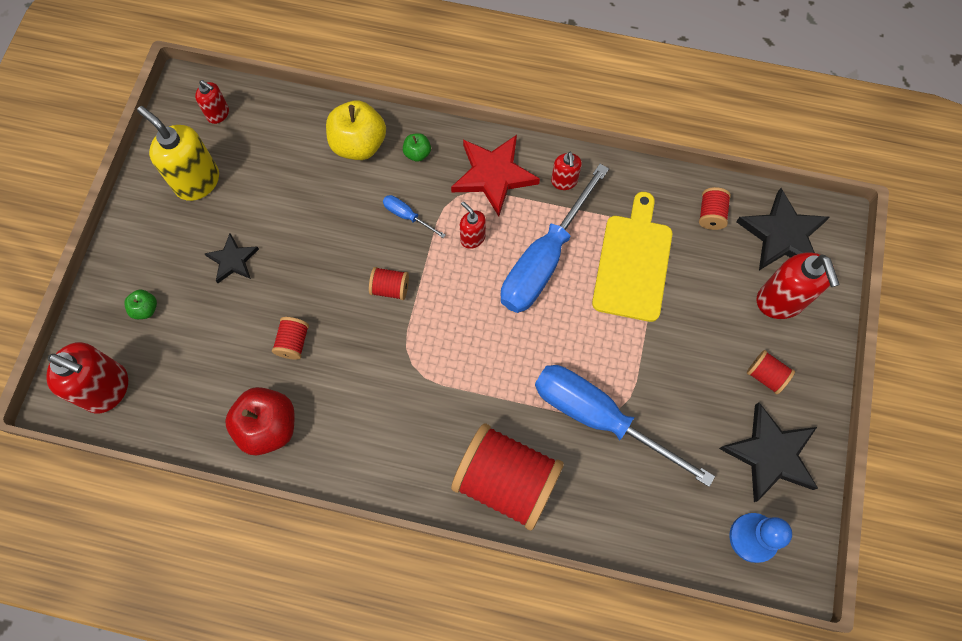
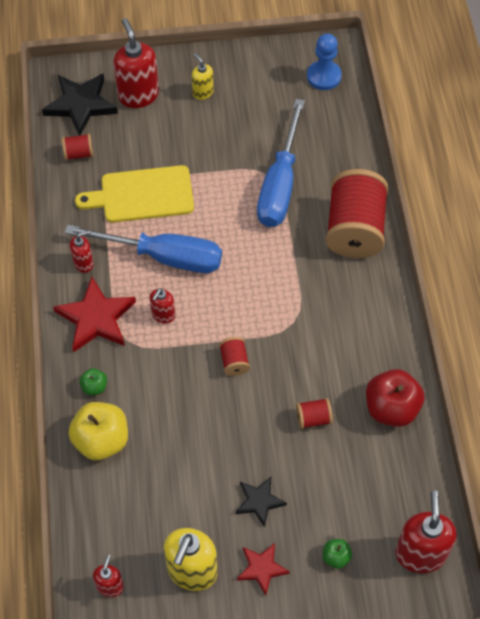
camera: 110 degrees left, 10 degrees down
blue screwdriver [383,195,445,238] -> none
black star [719,402,818,502] -> none
red spool [747,350,795,394] -> yellow soap dispenser [192,53,214,100]
red soap dispenser [757,252,840,319] -> red soap dispenser turned 75 degrees counterclockwise [113,18,159,108]
none -> red star [237,543,290,595]

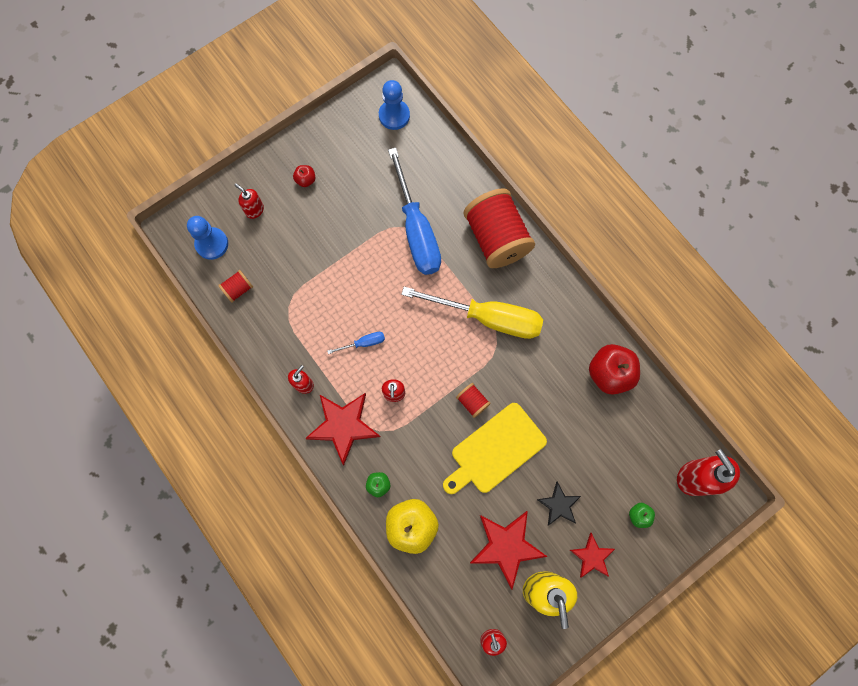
camera: 30 degrees left, 15 degrees up
black star [42,73,118,135] -> blue pawn [187,216,228,260]
blue screwdriver [65,225,222,273] -> blue screwdriver [327,332,385,354], size x0.41
yellow cutting board [75,165,194,223] -> yellow cutting board moved to [443,403,547,494]
red soap dispenser [113,18,159,108] -> red soap dispenser [234,183,264,219], size x0.54
yellow soap dispenser [192,53,214,100] -> red apple [293,165,316,187]
red spool [296,398,333,429] -> none
none -> yellow screwdriver [401,287,543,339]
none -> red star [470,511,548,589]

